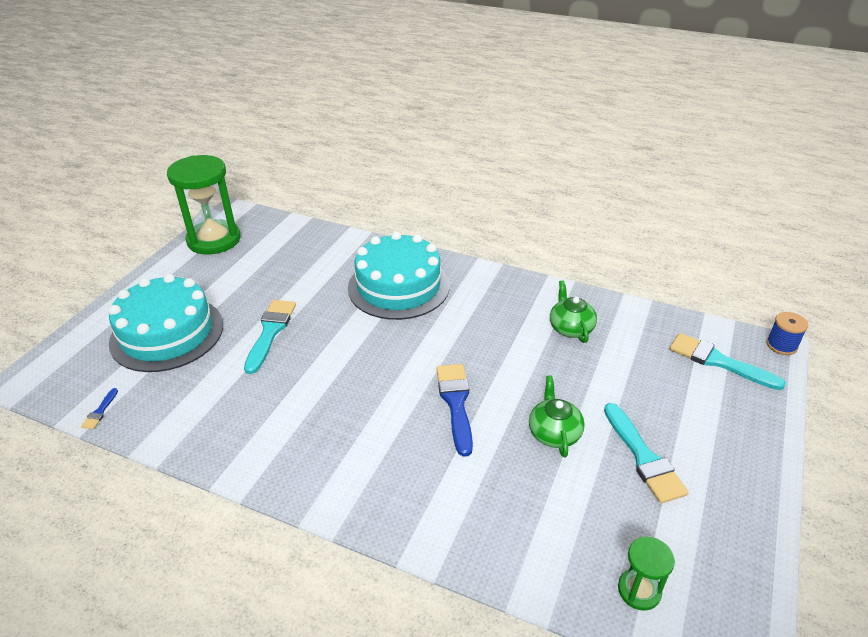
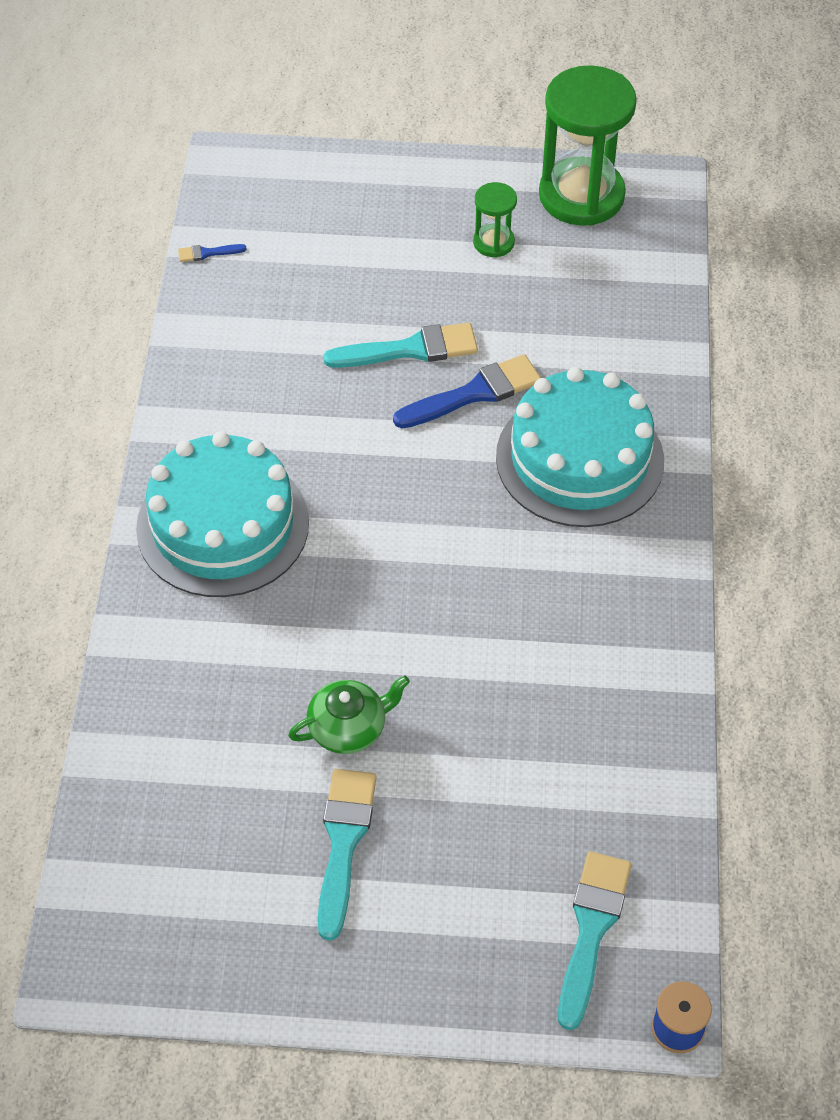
camera: 70 degrees right, 15 degrees up
turquoise cake [109,274,223,372] -> turquoise cake moved to [136,431,309,597]
blue brush [436,364,473,457] -> blue brush moved to [393,354,541,428]
green teapot [550,280,597,343] -> none
turquoise brush [604,403,689,503] -> turquoise brush turned 135 degrees clockwise [317,769,377,941]
green hourglass [618,537,675,611] -> green hourglass moved to [473,182,517,257]

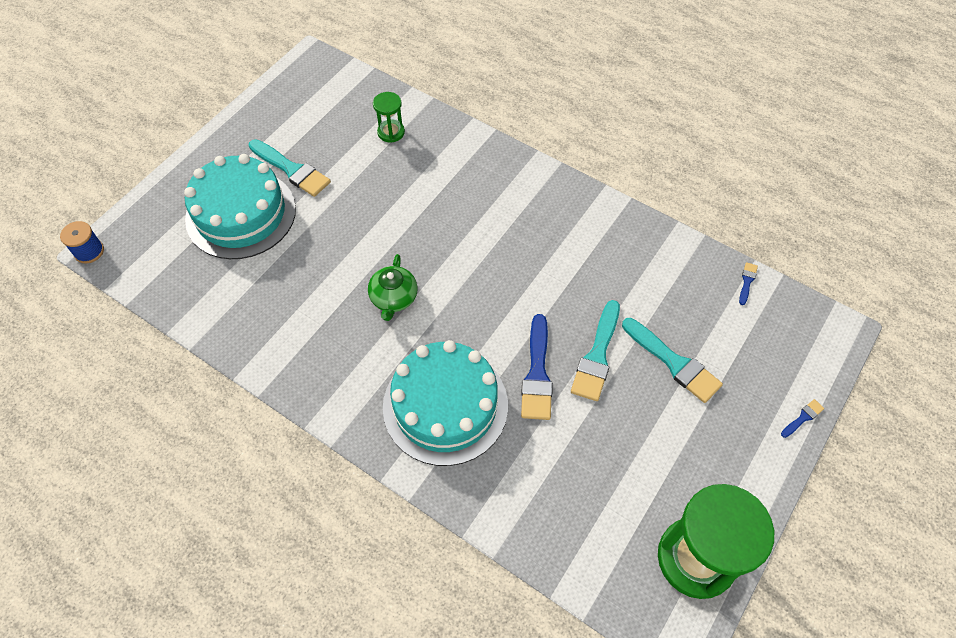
camera: 120 degrees right, 5 degrees up
turquoise cake [136,431,309,597] -> turquoise cake moved to [184,154,296,259]
green teapot [288,676,410,754] -> green teapot moved to [368,254,418,321]
green hourglass [473,182,517,257] -> green hourglass moved to [373,92,405,143]
turquoise brush [558,851,632,1030] -> turquoise brush moved to [622,318,723,403]
none -> blue brush [781,399,824,438]

